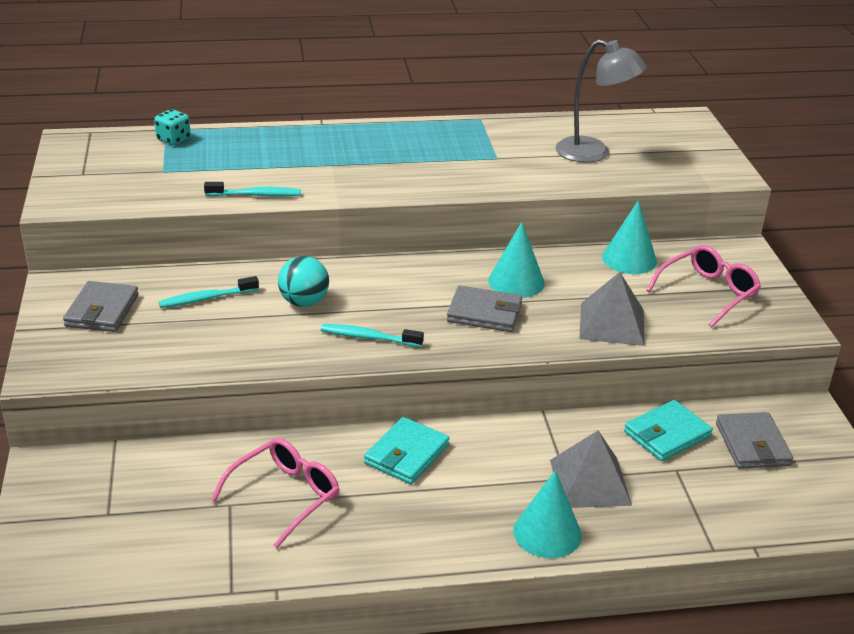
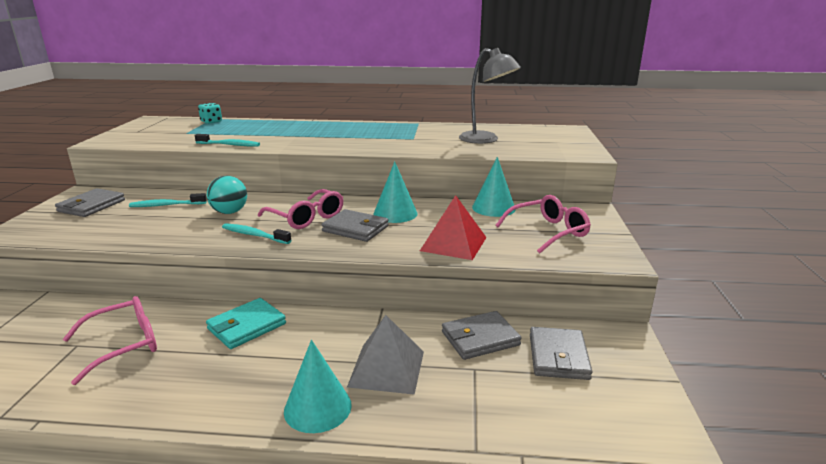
camera: 15 degrees right, 10 degrees down
grey pyramid [579,272,645,346] -> red pyramid [420,195,487,260]
turquoise wallet [624,400,713,461] -> grey wallet [442,311,522,360]
none -> pink glasses [258,189,343,229]

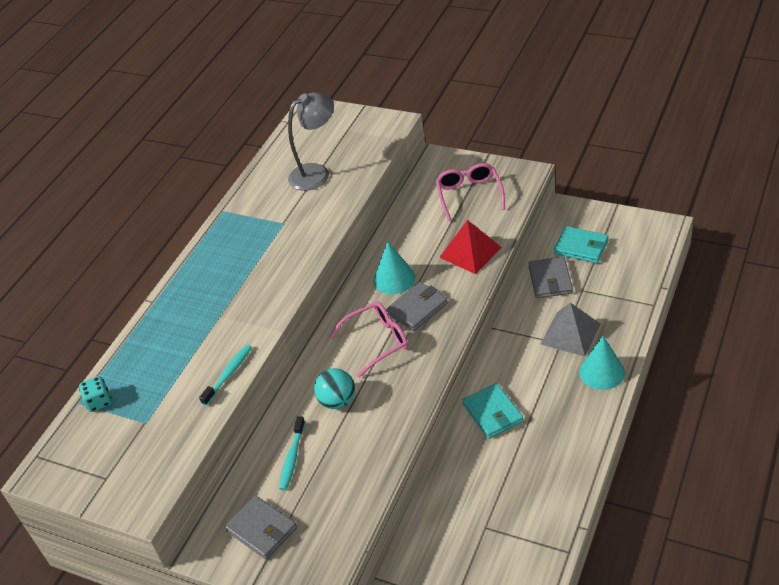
camera: 65 degrees left, 20 degrees up
pink glasses [63,296,157,385] -> none
turquoise toothbrush [222,223,291,244] -> none
turquoise cone [472,157,516,217] -> none
grey wallet [530,327,593,380] -> turquoise wallet [554,226,609,263]

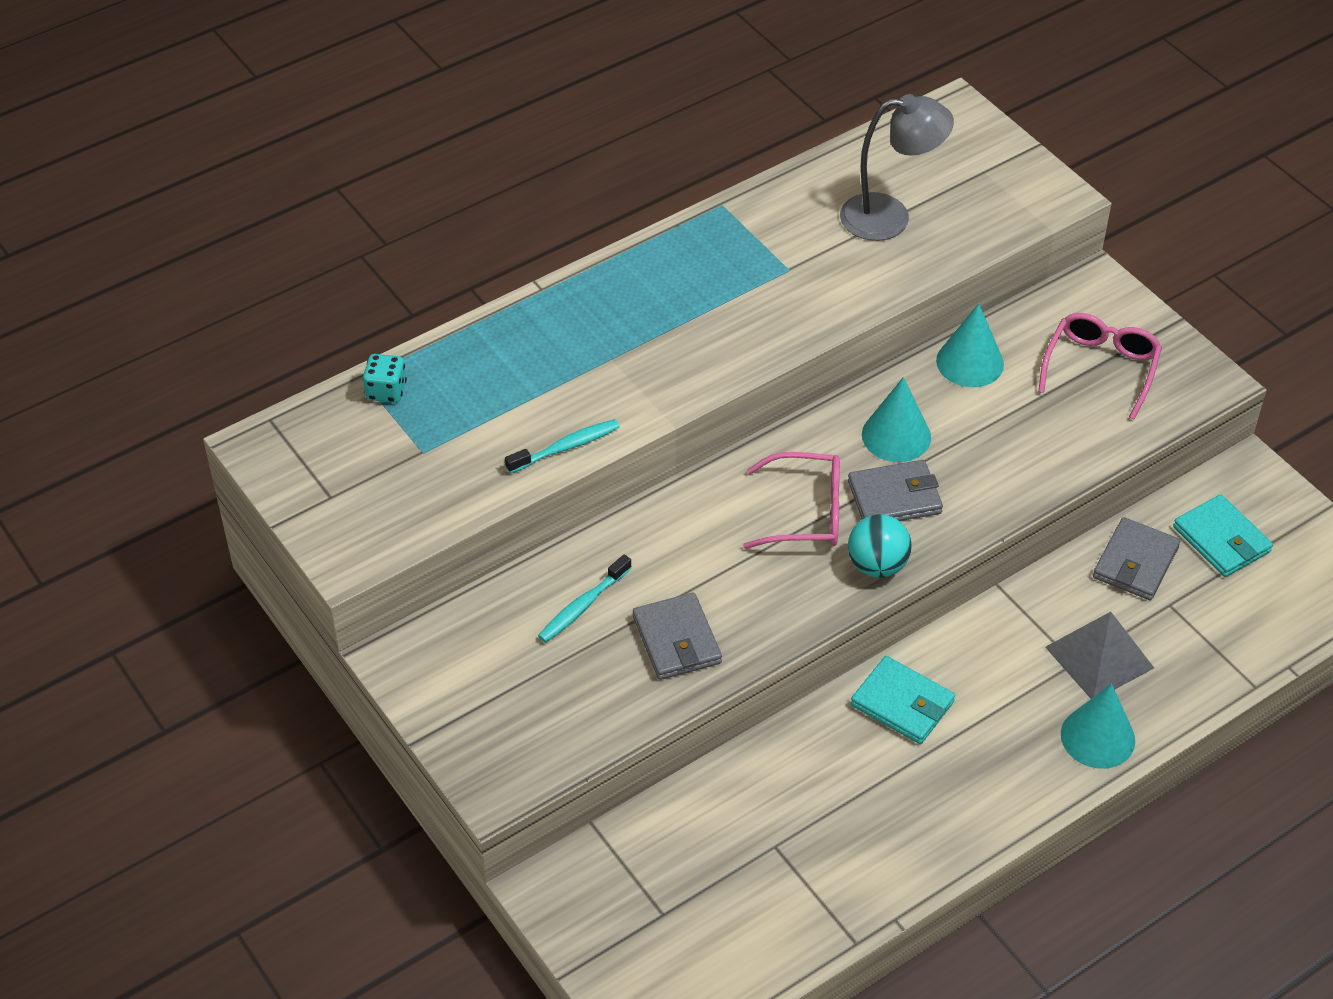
camera: 25 degrees right, 5 degrees up
grey wallet [225,495,297,560] -> grey wallet moved to [633,593,722,680]
turquoise ball [314,368,355,409] -> turquoise ball moved to [848,514,912,578]
red pyramid [439,220,502,274] -> none
turquoise wallet [462,383,523,439] -> turquoise wallet turned 60 degrees counterclockwise [851,656,955,744]
none -> turquoise cone [936,303,1004,387]

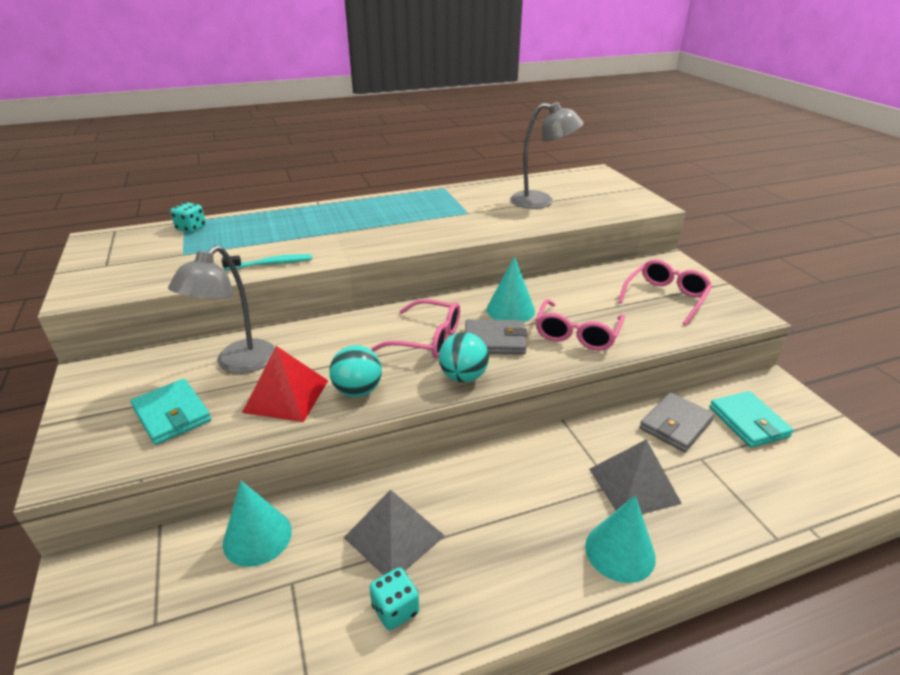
camera: 15 degrees right, 15 degrees down
turquoise toothbrush [538,555,632,643] -> grey lamp [168,245,275,374]
grey wallet [633,593,722,680] -> red pyramid [242,346,328,422]
turquoise wallet [851,656,955,744] -> turquoise wallet moved to [130,379,211,445]
turquoise cone [936,303,1004,387] -> turquoise cone moved to [223,481,292,567]
none -> turquoise ball [329,345,382,397]
none -> grey pyramid [344,489,445,575]
none -> turquoise dice [369,568,419,630]
none -> pink glasses [536,299,625,351]

